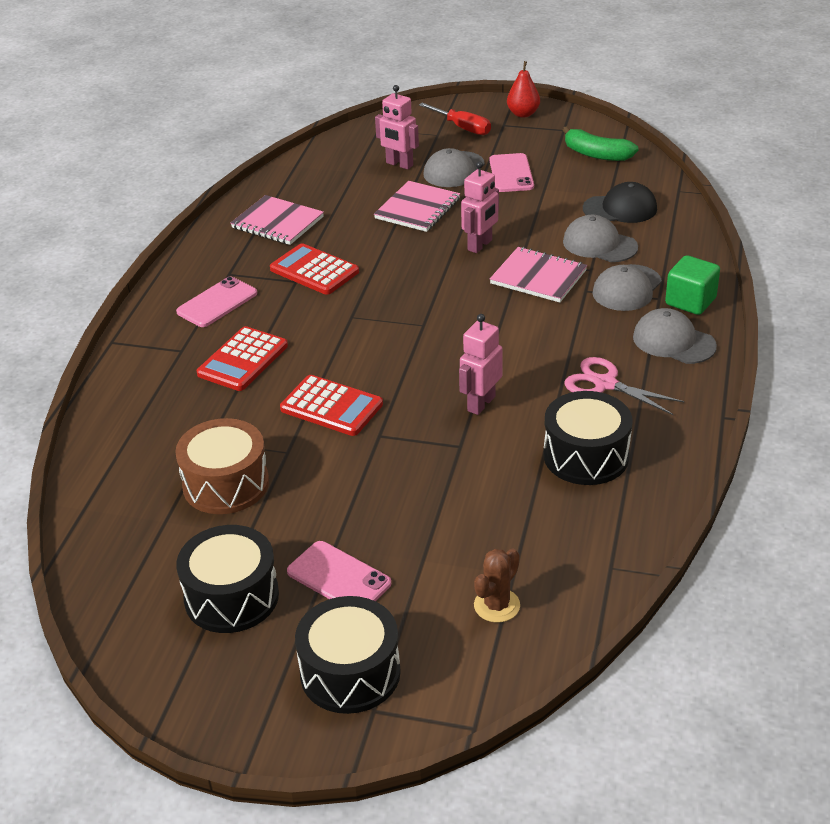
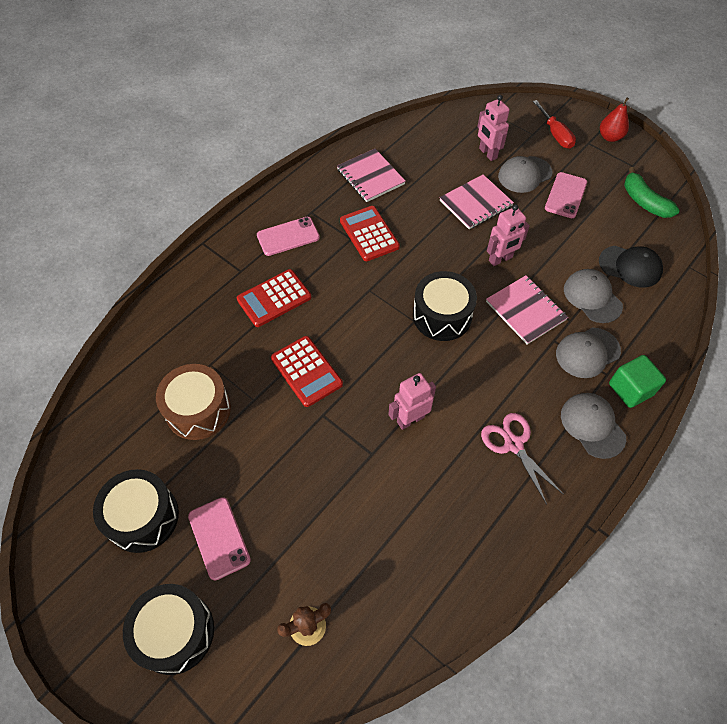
camera: 25 degrees right, 20 degrees up
black drum [543,391,632,485] -> black drum moved to [413,271,477,341]

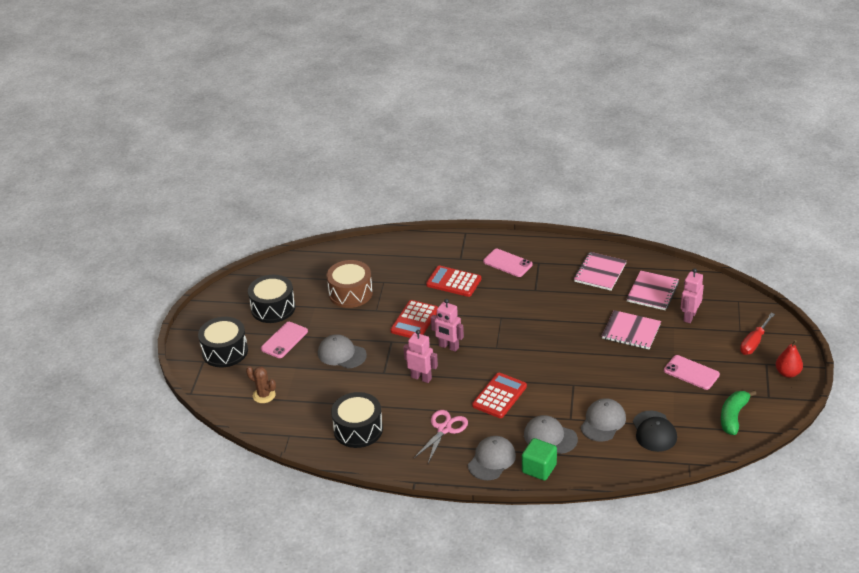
camera: 60 degrees right, 20 degrees down
red calculator [340,206,400,261] -> red calculator moved to [472,373,527,418]
black drum [413,271,477,341] -> black drum moved to [331,392,383,448]
pink notebook [486,275,568,344] -> pink notebook moved to [627,270,679,310]
pink robot [487,204,530,266] -> pink robot moved to [431,299,464,352]
grey cap [498,156,552,193] -> grey cap moved to [318,334,367,369]
pink phone [545,172,587,218] -> pink phone turned 45 degrees clockwise [664,355,720,390]

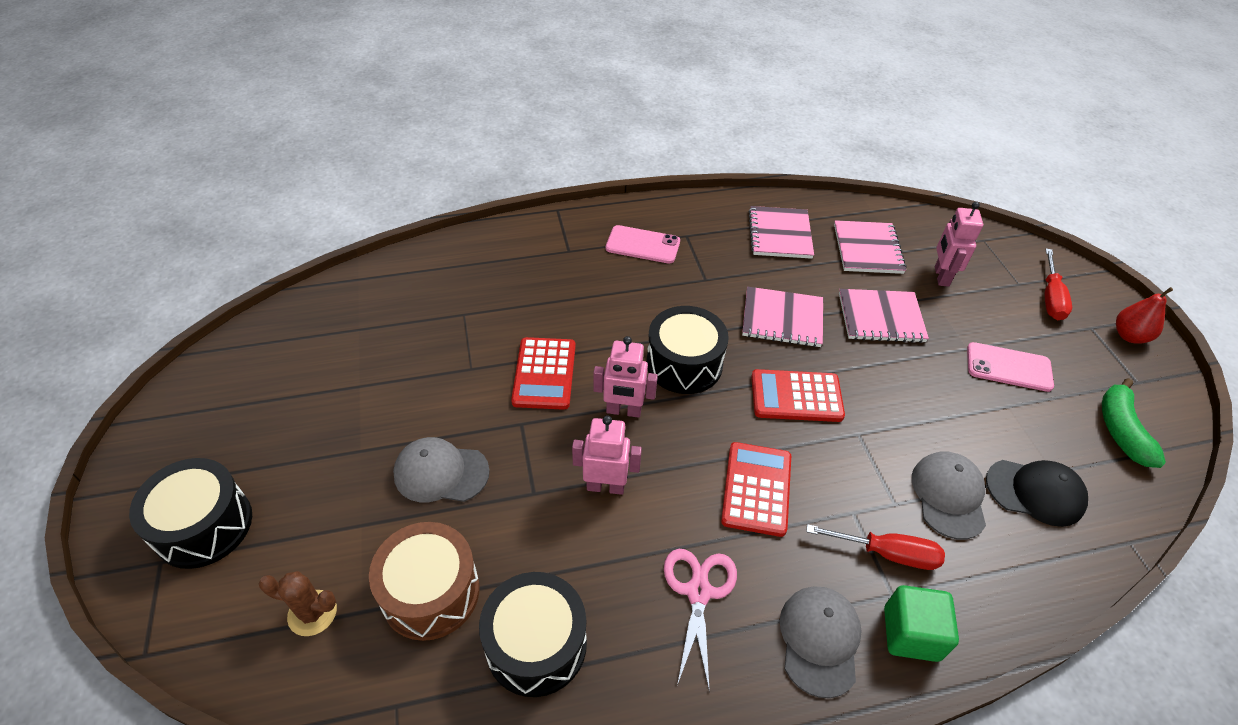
camera: 25 degrees left, 10 degrees up
black drum [248,275,295,323] -> black drum moved to [646,306,729,394]
pink phone [261,322,308,358] -> none
brown drum [327,260,373,308] -> brown drum moved to [369,522,480,641]
red calculator [426,266,481,297] -> red calculator moved to [751,369,845,422]
grey cap [524,415,578,454] -> red screwdriver [806,524,945,570]
black cap [633,411,677,452] -> black cap turned 45 degrees counterclockwise [986,460,1088,527]
none -> pink notebook [742,286,823,347]

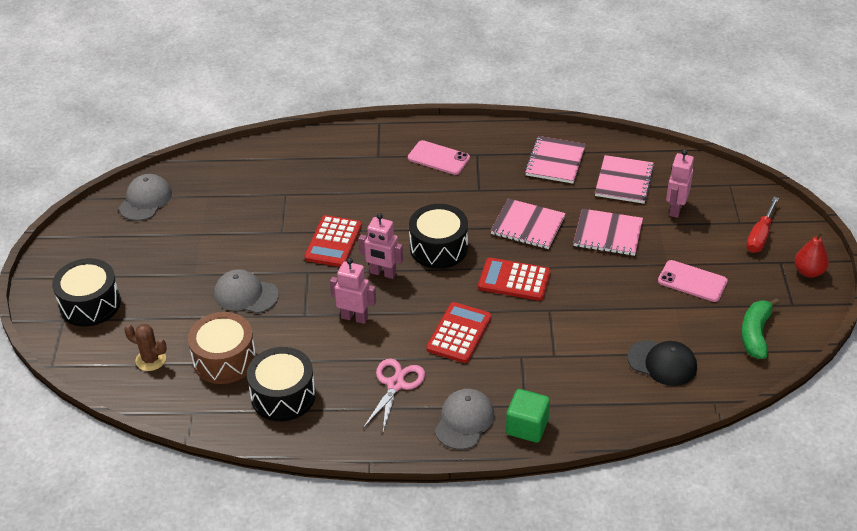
camera: 15 degrees right, 5 degrees down
red screwdriver [806,524,945,570] -> none
grey cap [912,452,986,540] -> grey cap moved to [119,174,172,221]

